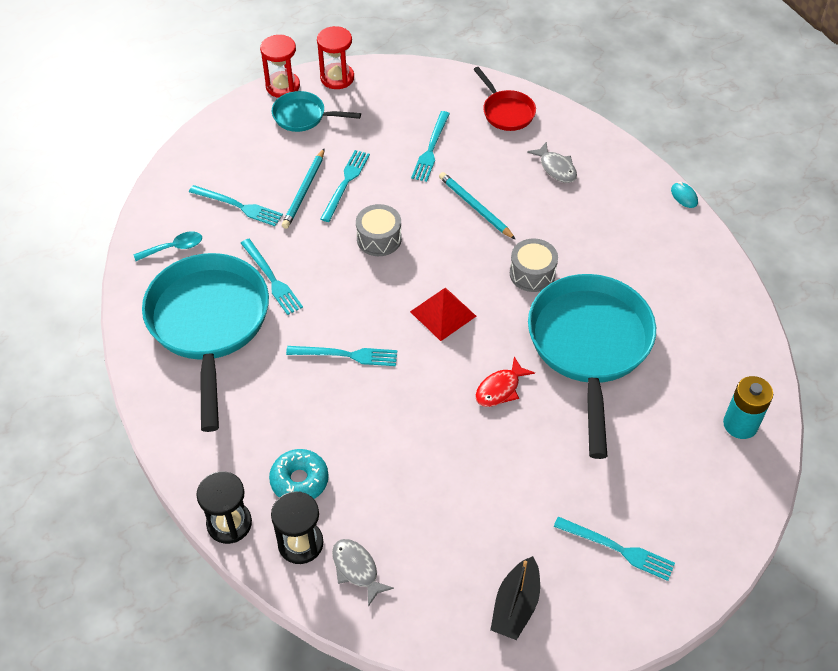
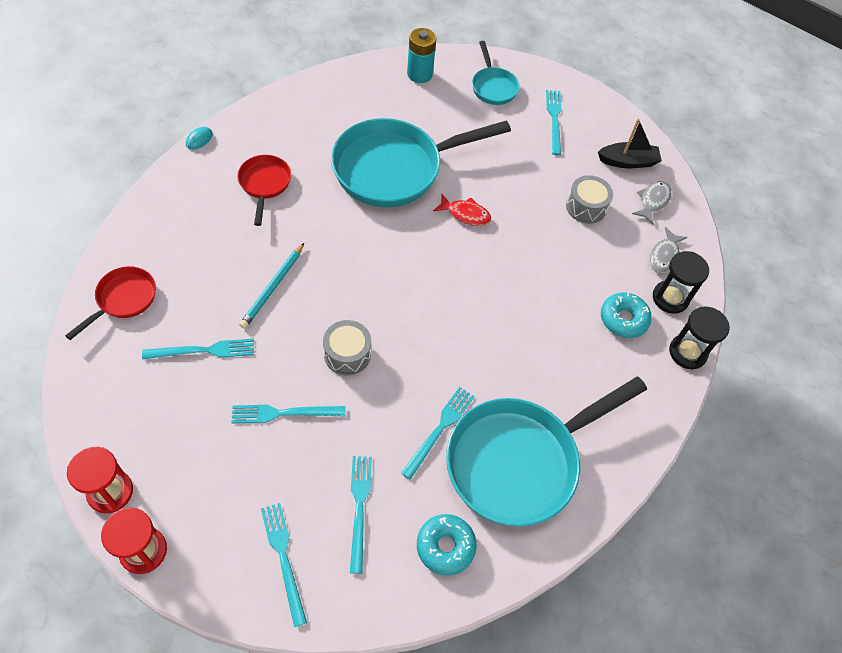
camera: 120 degrees left, 5 degrees up
turquoise spoon [133,231,202,261] -> turquoise donut [417,514,477,575]
turquoise pan [272,91,361,132] -> turquoise pan moved to [472,41,520,105]
turquoise pencil [282,148,325,229] -> none
turquoise fork [286,346,397,366] -> turquoise fork moved to [261,503,307,627]
red pyramid [410,288,476,341] -> none
grey drum [510,238,558,292] -> grey drum moved to [566,175,613,224]
grey fish [527,142,577,183] -> grey fish moved to [632,181,672,225]
none -> red pan [237,155,291,226]

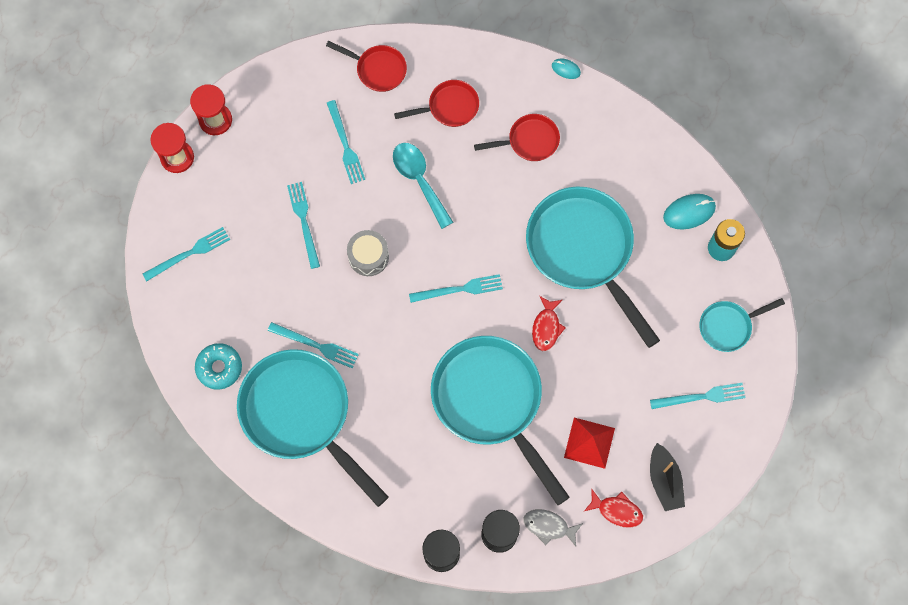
camera: 85 degrees right, 15 degrees up
turquoise pencil [239,243,304,329] -> turquoise spoon [393,143,453,229]
turquoise fork [350,456,372,574] -> turquoise fork moved to [409,274,503,303]
grey drum [566,175,613,224] -> red pyramid [564,417,615,469]
turquoise donut [601,292,652,338] -> none
grey fish [632,181,672,225] -> red fish [583,489,643,528]
none -> red pan [394,80,479,127]
none -> turquoise pan [431,336,570,505]
none -> turquoise mouse [663,194,716,230]

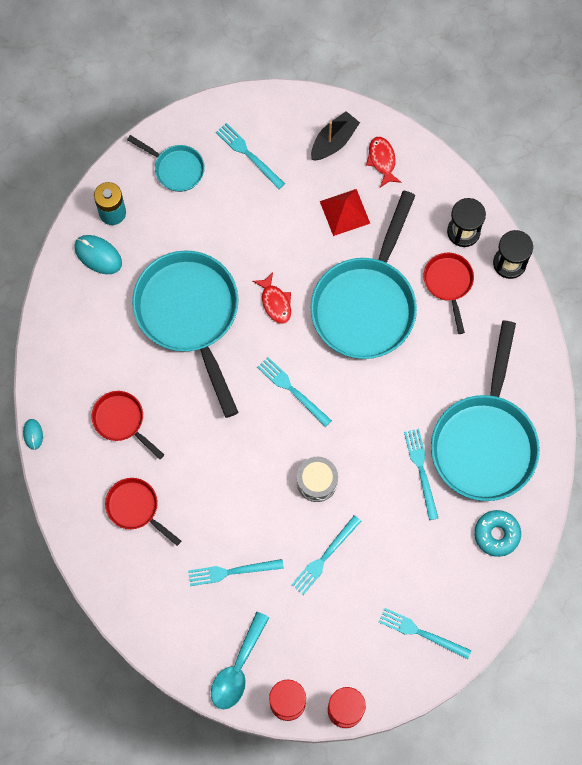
camera: 125 degrees left, 0 degrees up
red pan [326,41,407,92] -> red pan moved to [423,253,474,334]
turquoise fork [327,100,365,184] -> turquoise fork turned 135 degrees counterclockwise [188,559,284,586]
turquoise spoon [393,143,453,229] -> turquoise spoon moved to [211,612,269,710]
grey fish [523,509,583,546] -> none
turquoise pan [526,187,660,348] -> turquoise pan turned 135 degrees clockwise [132,250,239,418]
red fish [532,296,566,351] -> red fish turned 90 degrees clockwise [253,272,291,324]

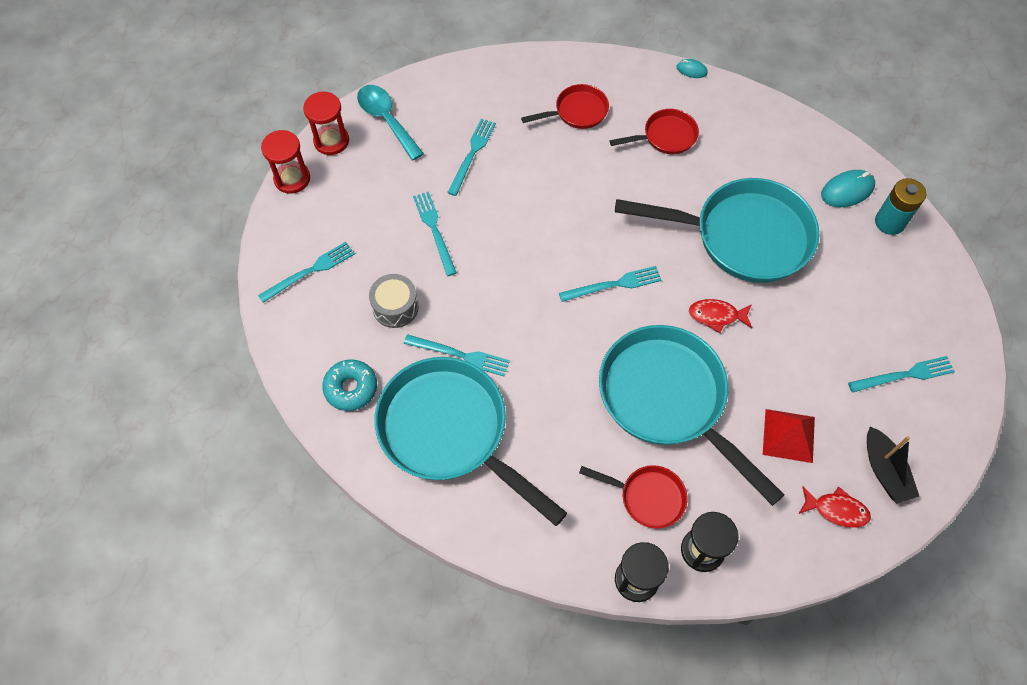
camera: 120 degrees right, 10 degrees down
turquoise pan [127,135,205,192] -> none
grey drum [297,457,338,502] -> grey drum moved to [369,274,419,328]

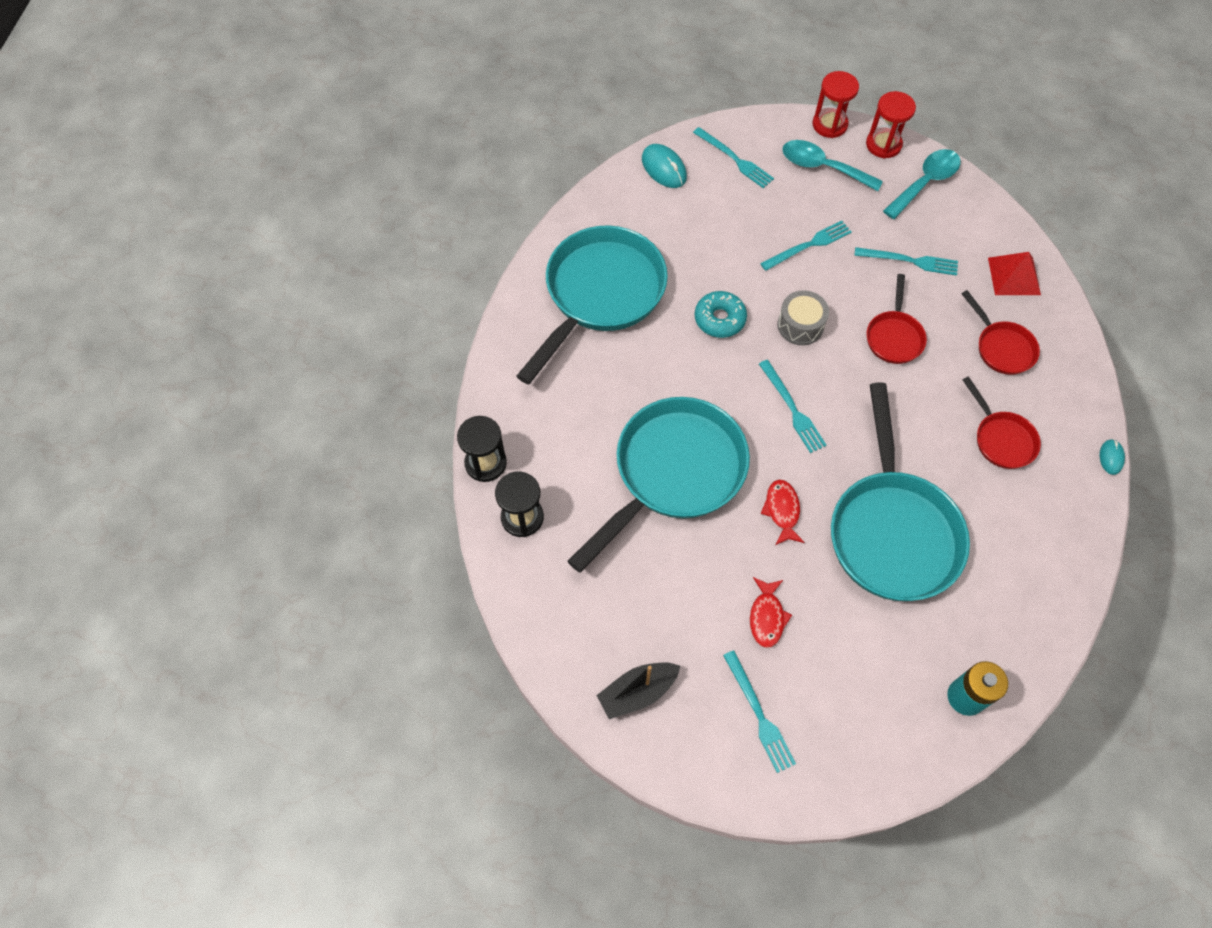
camera: 80 degrees right, 0 degrees up
turquoise donut [322,359,377,411] -> turquoise donut moved to [695,291,747,338]
grey drum [369,274,419,328] -> grey drum moved to [778,290,829,345]
turquoise fork [404,334,510,376] -> none
red pan [579,465,687,529] -> red pan moved to [867,274,927,364]
red pyramid [763,409,815,463] -> red pyramid moved to [988,252,1041,295]
red fish [798,486,871,528] -> red fish moved to [750,577,792,648]
turquoise mouse [821,170,875,207] -> turquoise mouse moved to [642,144,687,188]
none -> turquoise spoon [782,140,883,191]

